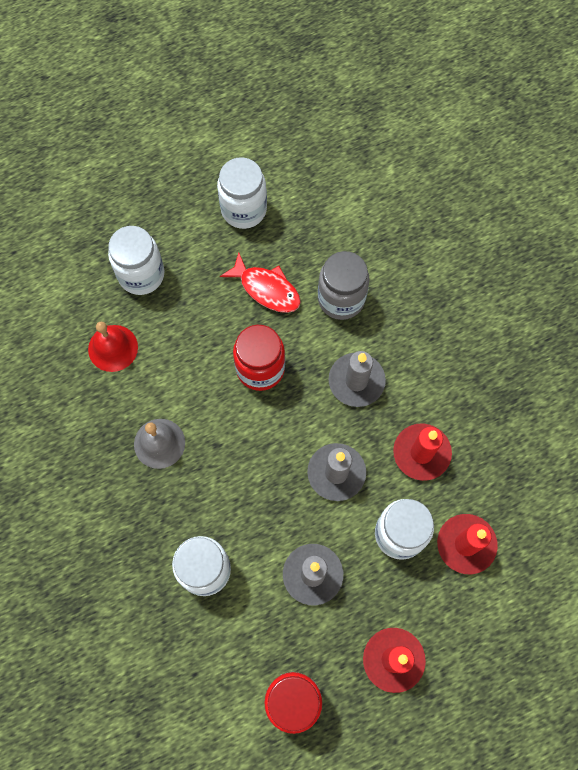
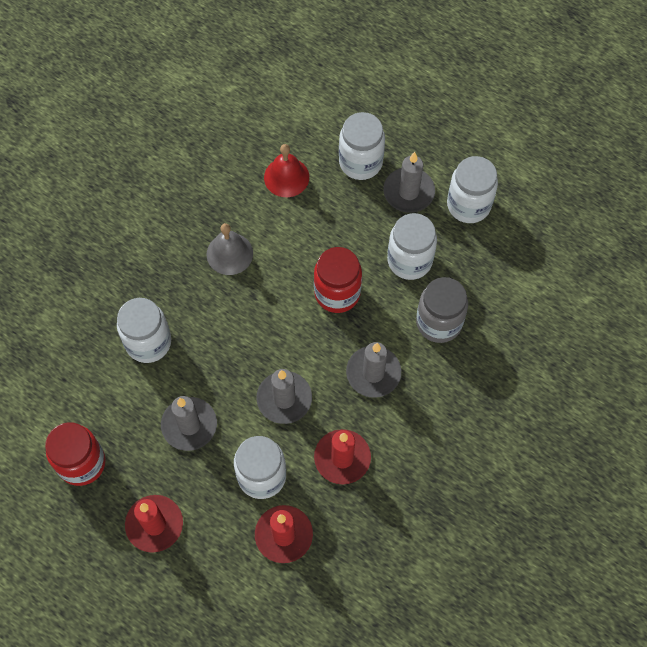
camera: 60 degrees right, 5 degrees down
red fish [220,252,301,313] -> white jar [387,213,437,280]
none -> grey candle [383,152,435,213]

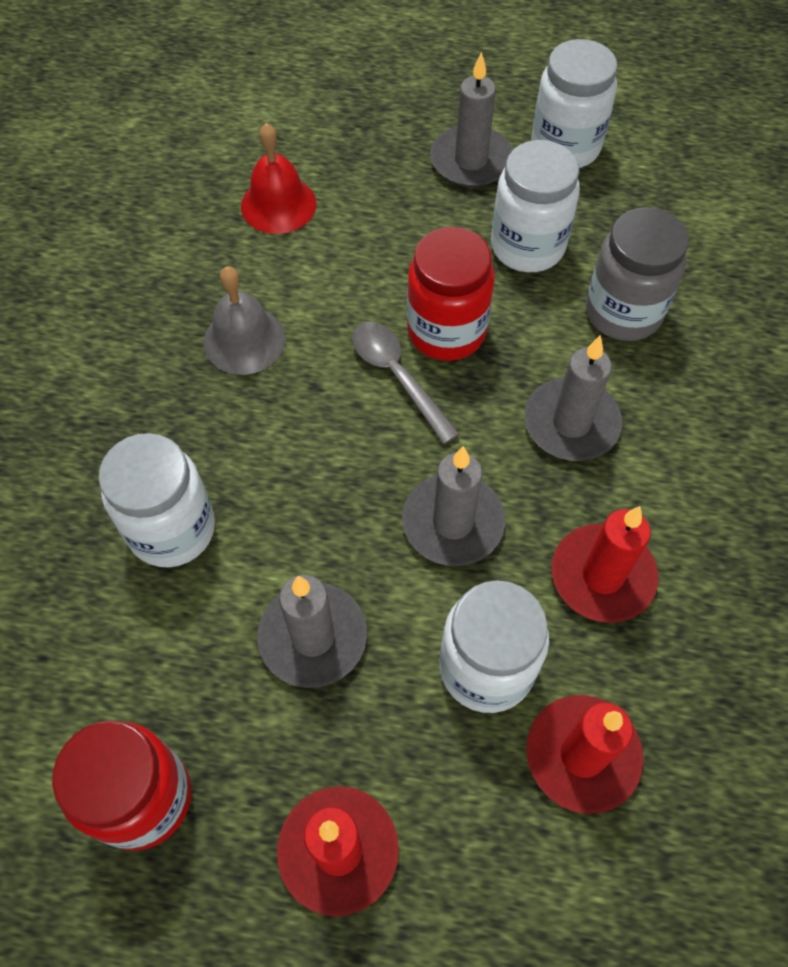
camera: 25 degrees left, 5 degrees down
white jar [339,112,385,180] -> none
none -> grey spoon [352,322,460,444]

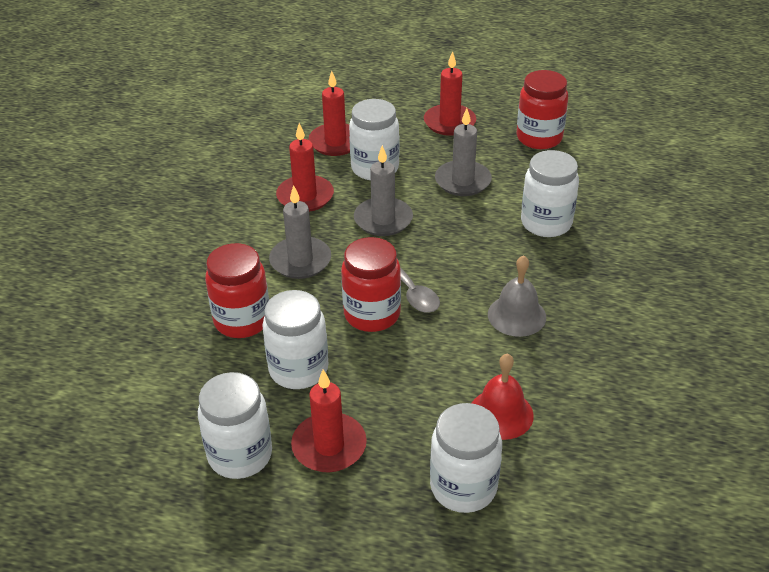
camera: 175 degrees left, 20 degrees down
grey candle [430,52,513,187] -> red candle [291,369,367,472]
grey jar [586,207,689,341] -> red jar [205,243,269,338]
none -> white jar [430,403,502,513]

